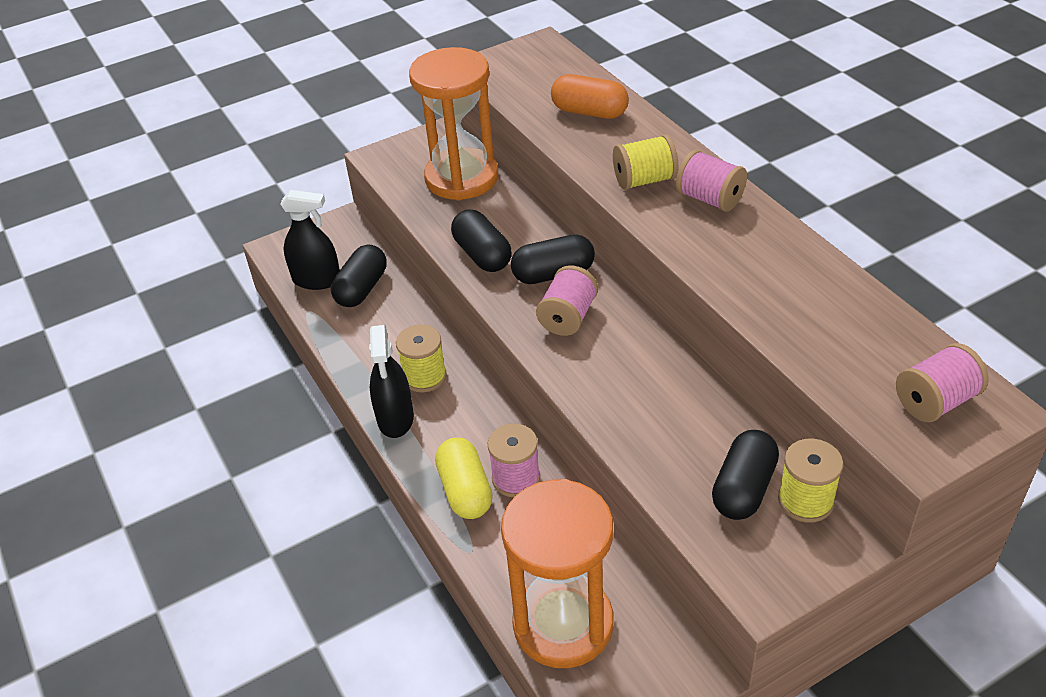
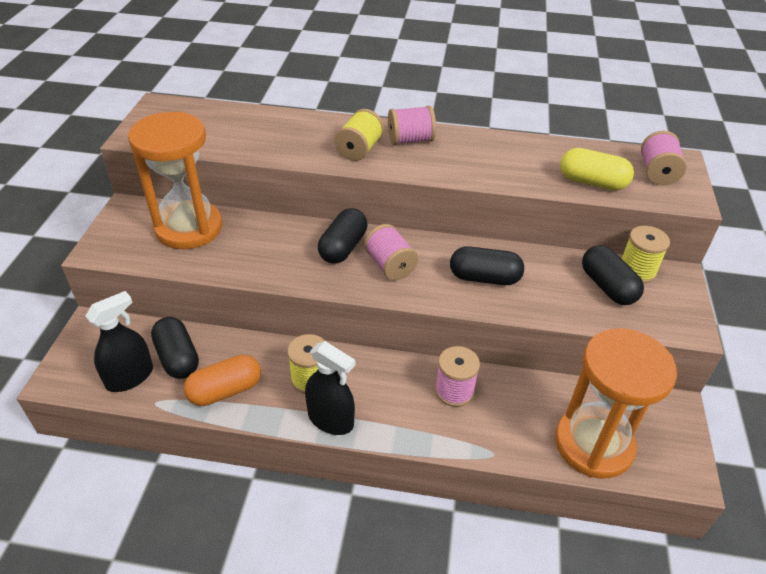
camera: 55 degrees left, 0 degrees up
yellow capsule [435,438,492,519] -> yellow capsule moved to [560,148,634,191]
black capsule [451,210,512,272] -> black capsule moved to [450,246,524,285]
orange capsule [551,74,629,119] -> orange capsule moved to [184,355,261,406]

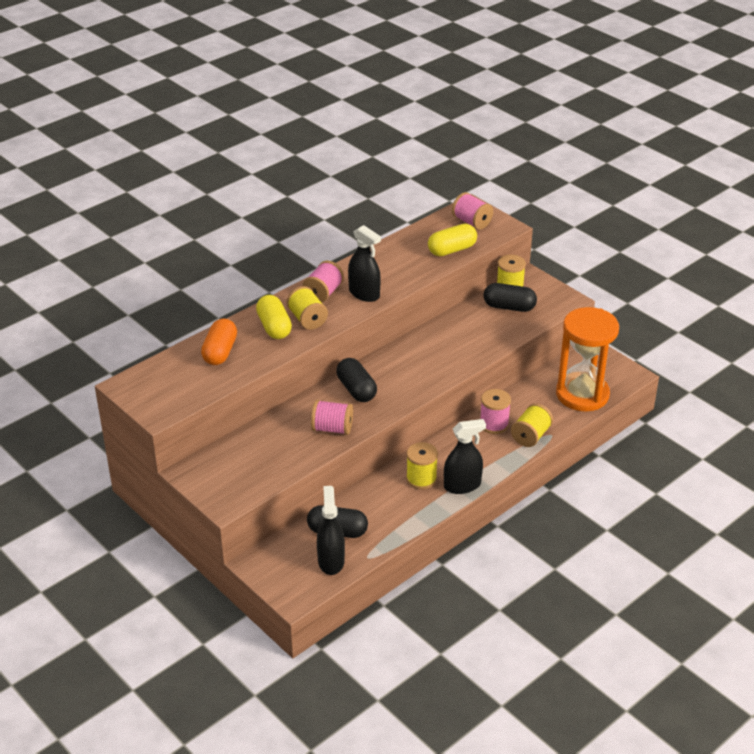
camera: 50 degrees left, 5 degrees down
orange hourglass [128,112,222,249] -> none
orange capsule [184,355,261,406] -> orange capsule moved to [201,318,237,365]
pink spool [364,224,418,280] -> pink spool moved to [311,400,353,435]
black capsule [450,246,524,285] -> none
none -> yellow capsule [256,295,292,339]
none -> black spray bottle [348,225,381,302]
none -> yellow spool [511,403,553,447]

